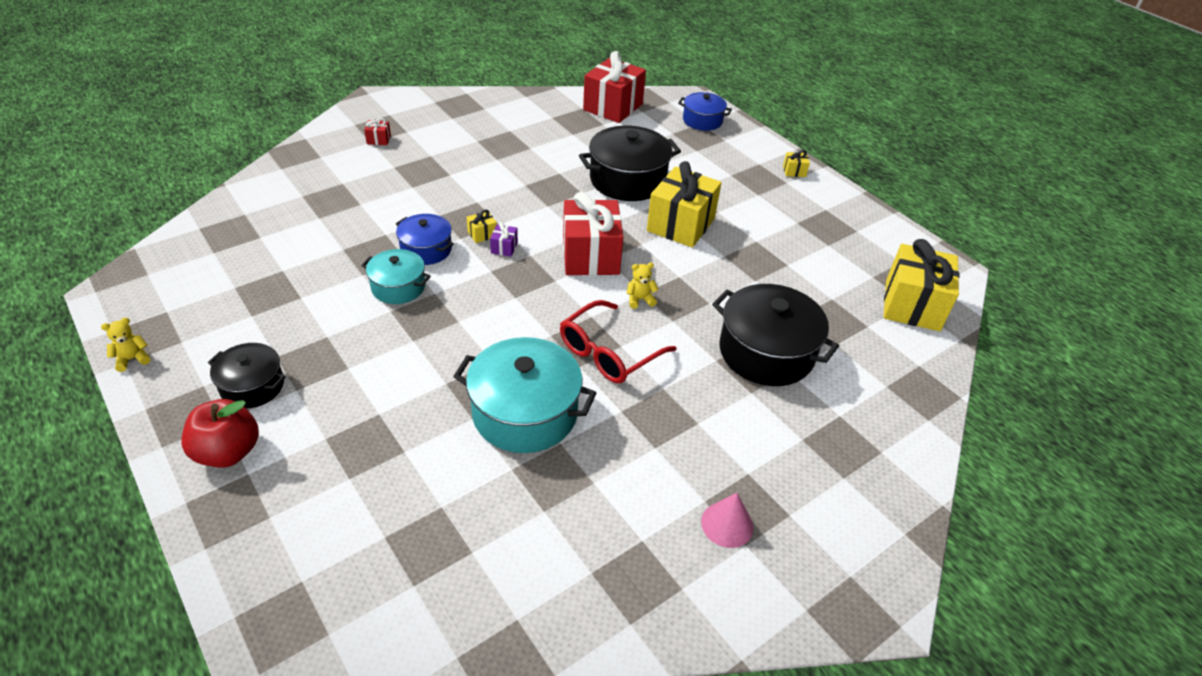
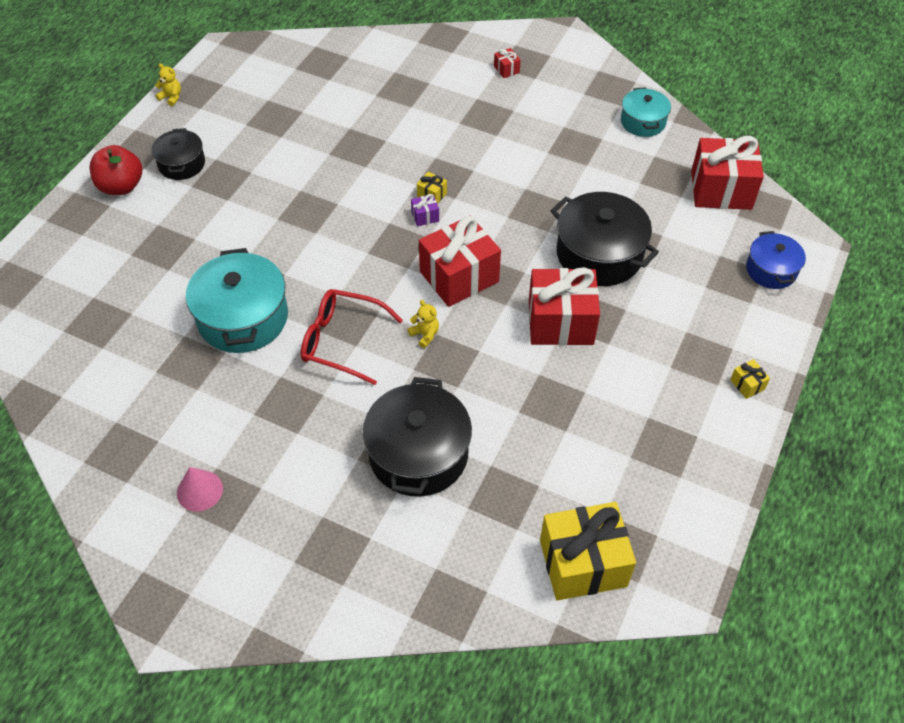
camera: 65 degrees right, 10 degrees up
turquoise pot [361,249,431,304] -> turquoise pot moved to [621,87,671,137]
blue pot [396,214,454,265] -> none
yellow gift [647,161,722,248] -> red gift [529,267,600,345]

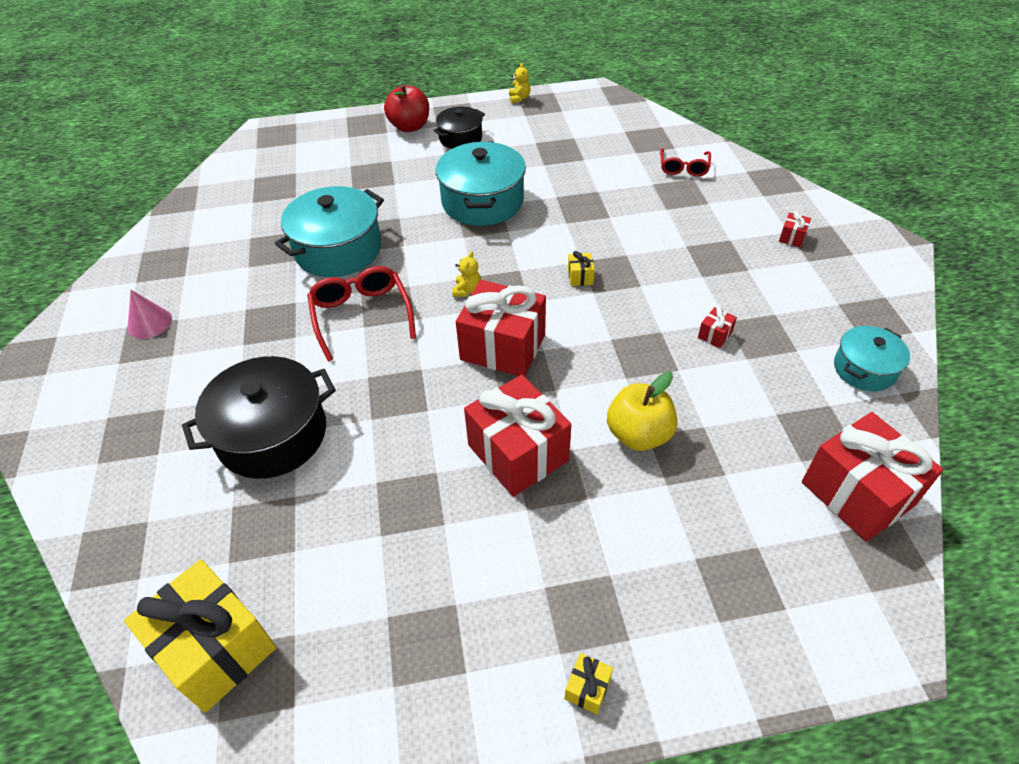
camera: 55 degrees right, 5 degrees down
yellow teddy bear [407,300,439,348] -> yellow teddy bear moved to [452,251,481,297]
purple gift [411,194,439,226] -> none
black pot [550,192,659,286] -> yellow apple [607,372,677,451]
blue pot [746,231,806,289] -> none
none -> turquoise pot [436,142,526,226]
none -> red glasses [660,148,711,177]
none -> red gift [698,307,737,348]

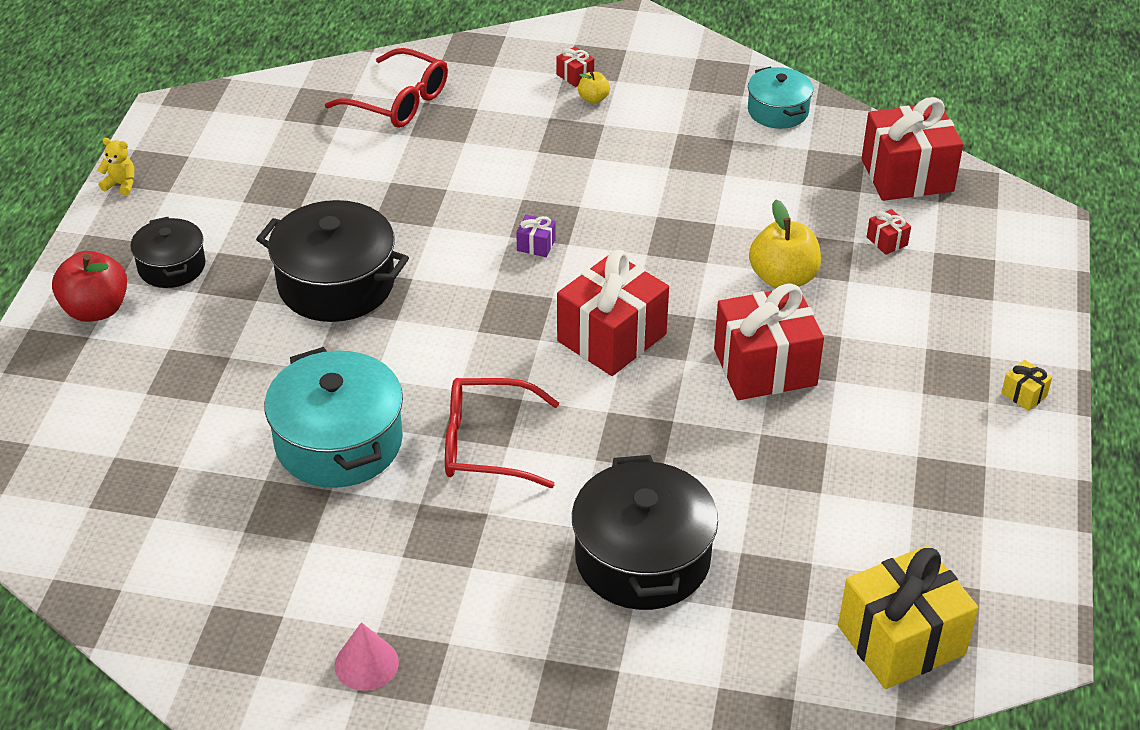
camera: 70 degrees left, 5 degrees down
turquoise pot [436,142,526,226] -> black pot [256,200,409,322]
yellow teddy bear [452,251,481,297] -> none
yellow gift [568,251,595,286] -> purple gift [516,215,556,257]
red glasses [660,148,711,177] -> red glasses [325,48,448,128], size x1.58
red gift [698,307,737,348] -> red gift moved to [867,209,911,255]
none -> yellow apple [578,72,610,103]

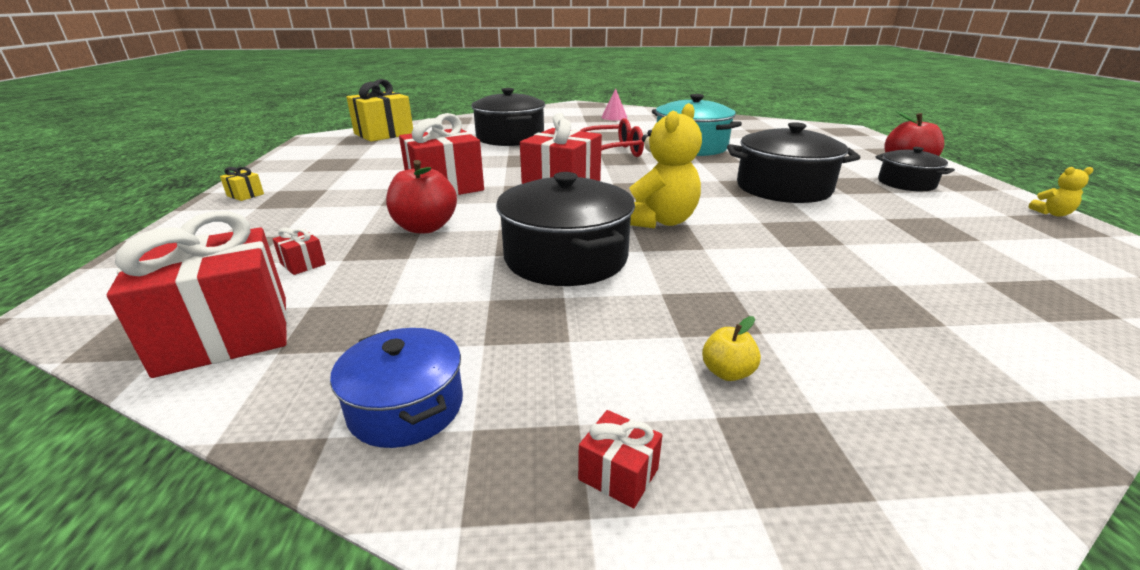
camera: 165 degrees right, 15 degrees down
red glasses [325,48,448,128] -> none
purple gift [516,215,556,257] -> yellow teddy bear [630,103,702,229]
red gift [557,47,594,87] -> red gift moved to [578,410,662,509]
turquoise pot [748,67,813,129] -> blue pot [330,328,463,448]
yellow apple [749,200,821,289] -> red apple [386,160,457,233]
none -> black pot [496,172,635,286]

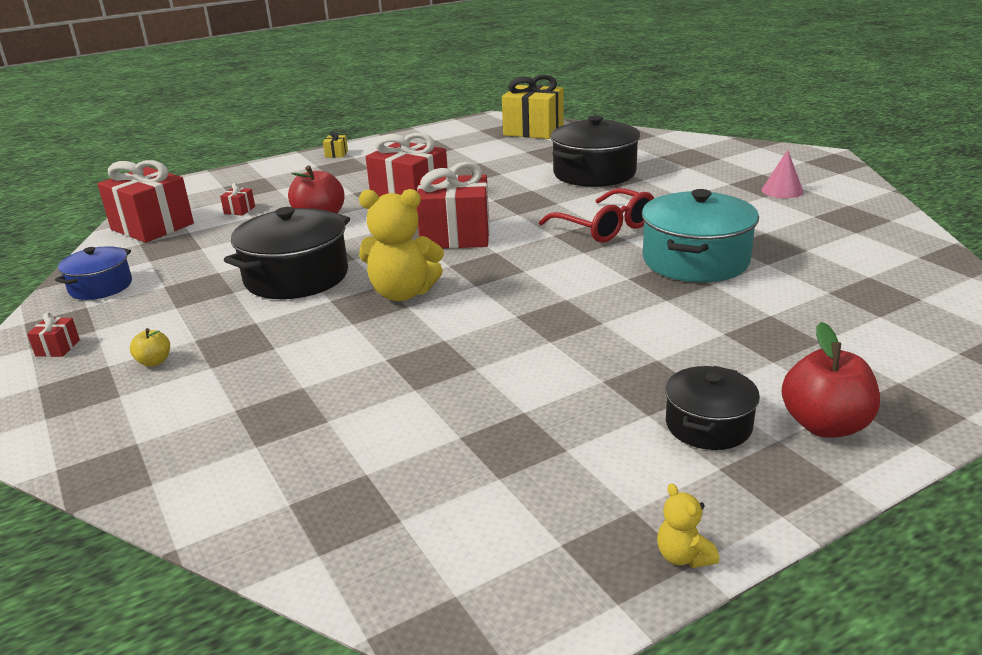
camera: 65 degrees right, 0 degrees up
black pot [727,122,861,203] -> none

